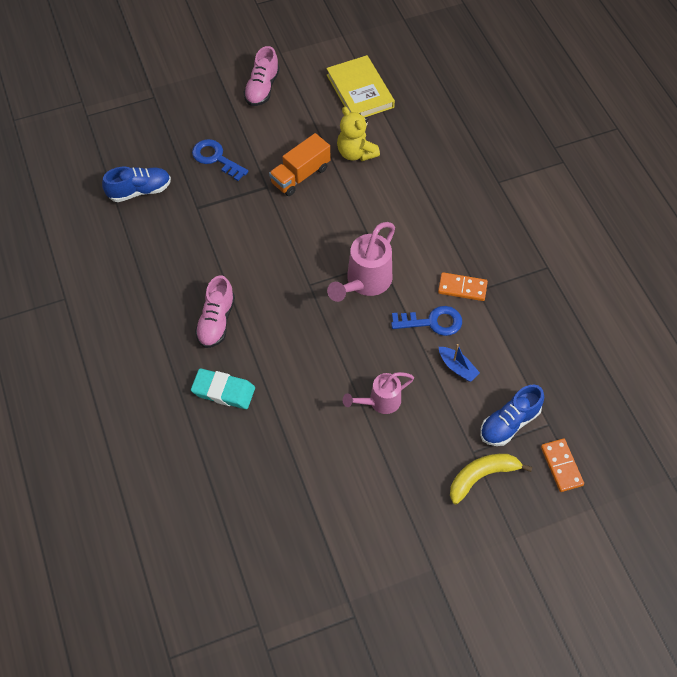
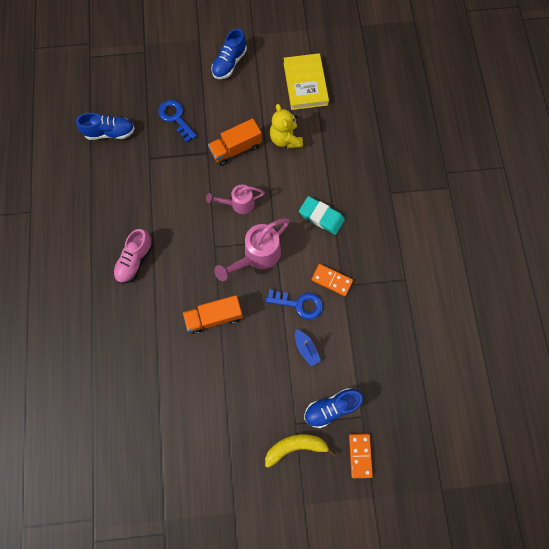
camera: 15 degrees right, 15 degrees up
turquoise eraser [191,368,255,409] -> turquoise eraser moved to [299,196,345,235]
pink shoe [244,46,280,106] -> blue shoe [211,29,247,79]
pink watering can [343,372,414,414] -> pink watering can moved to [206,185,265,214]
none -> orange truck [183,295,243,334]

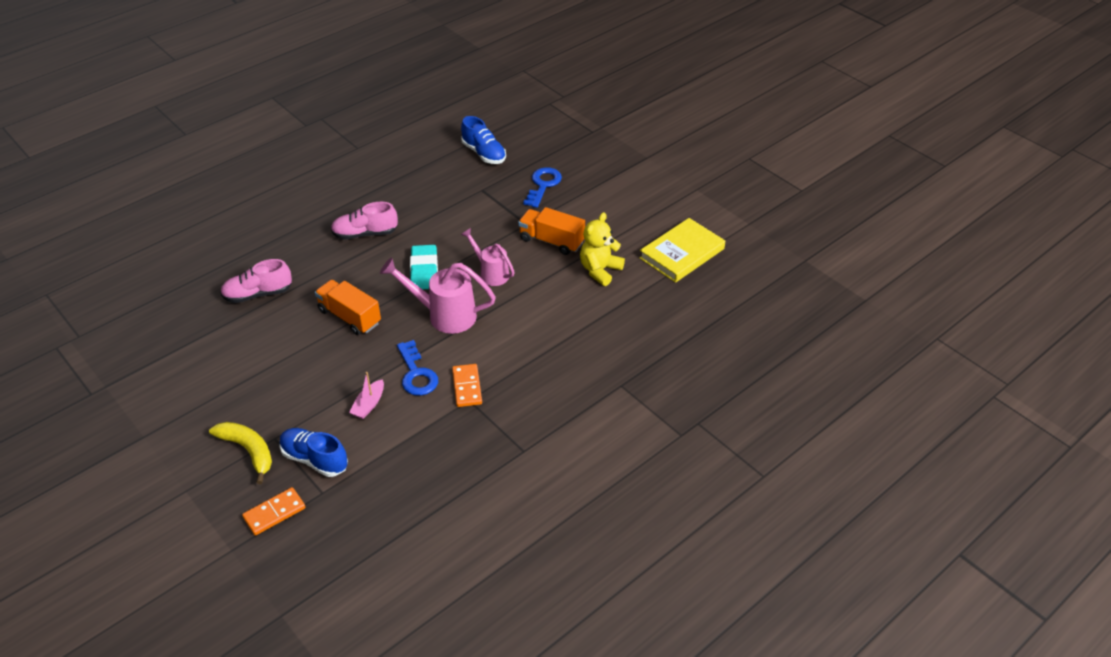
camera: 55 degrees right, 30 degrees down
blue shoe [211,29,247,79] -> none
blue boat [295,330,321,367] -> pink boat [349,372,384,419]
turquoise eraser [299,196,345,235] -> turquoise eraser moved to [410,245,438,289]
none -> pink shoe [220,259,292,303]

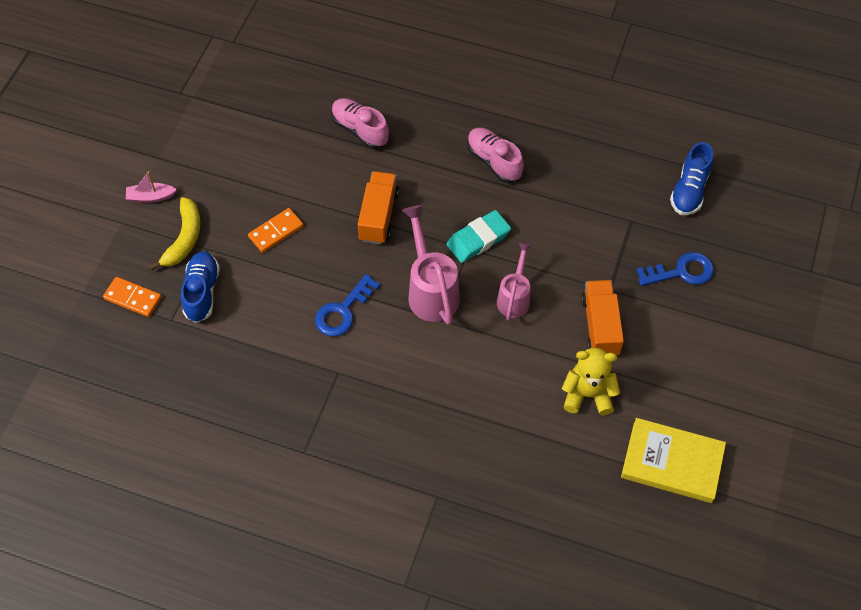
camera: 60 degrees right, 15 degrees up
pink boat [349,372,384,419] -> pink boat moved to [126,172,177,203]
orange domino [452,364,482,407] -> orange domino moved to [248,208,304,253]

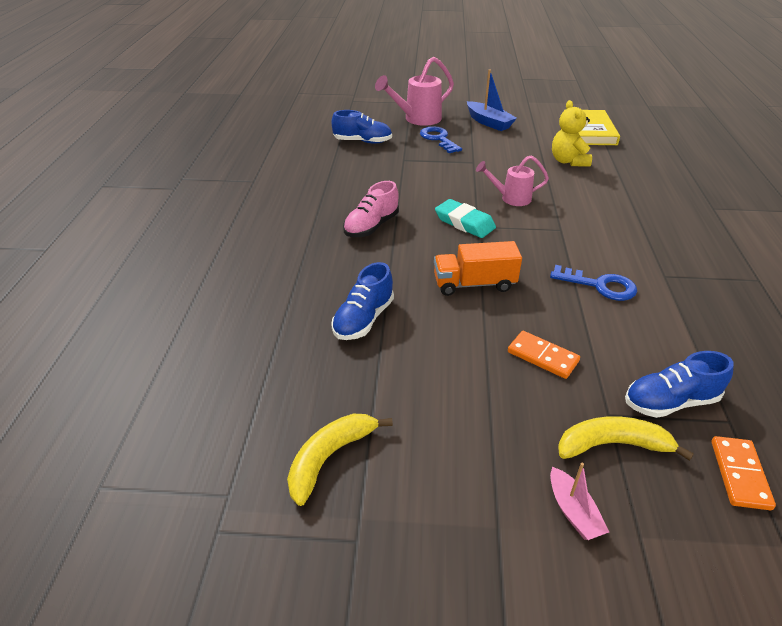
camera: 105 degrees left, 20 degrees down
pink shoe [331,98,389,149] -> blue shoe [331,262,394,340]
pink watering can [402,205,460,325] -> pink watering can moved to [375,57,454,126]
orange truck [581,280,624,355] -> none
none -> yellow banana [287,414,393,506]
none -> blue boat [467,69,517,131]

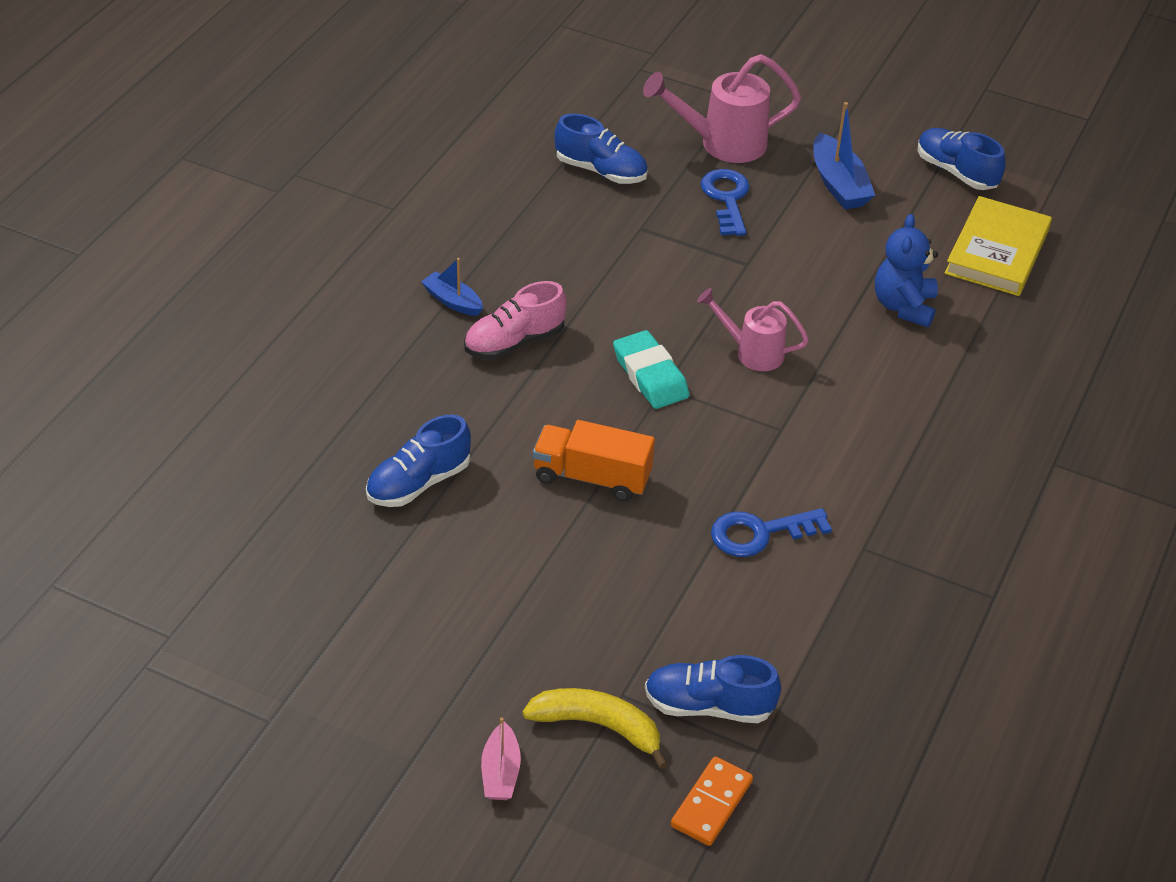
camera: 20 degrees right, 5 degrees up
yellow banana [287,414,393,506] -> none
orange domino [508,331,580,379] -> none
blue key [550,265,637,301] -> blue key turned 120 degrees clockwise [711,508,832,557]
yellow teddy bear [552,100,592,167] -> blue teddy bear [875,214,938,327]
none -> blue boat [421,258,483,316]
none -> blue shoe [917,128,1005,190]

